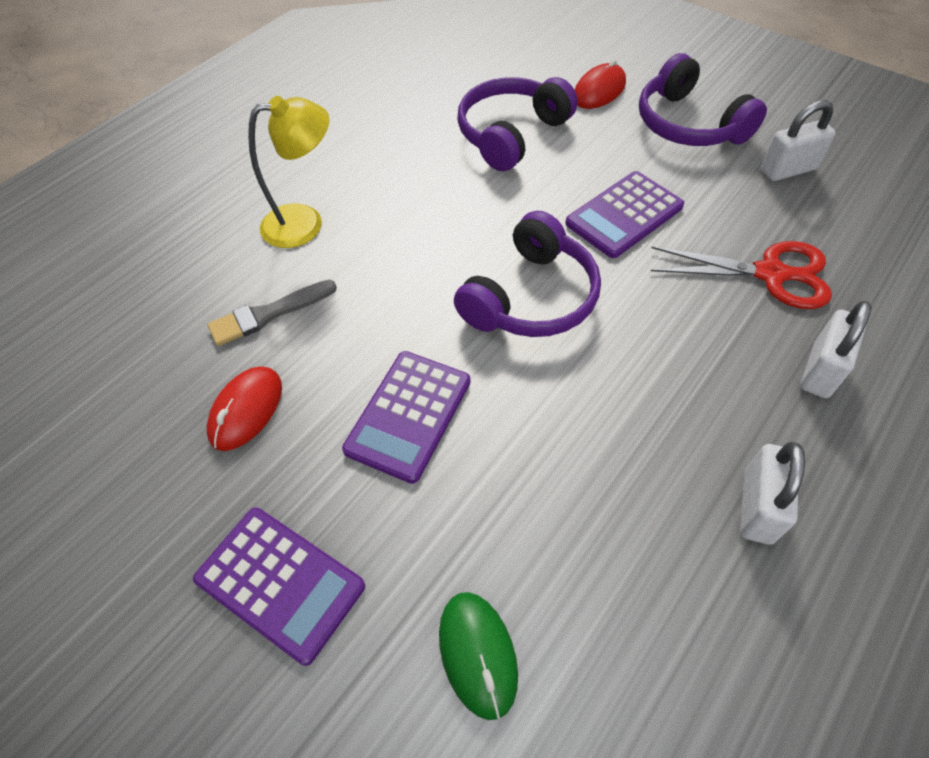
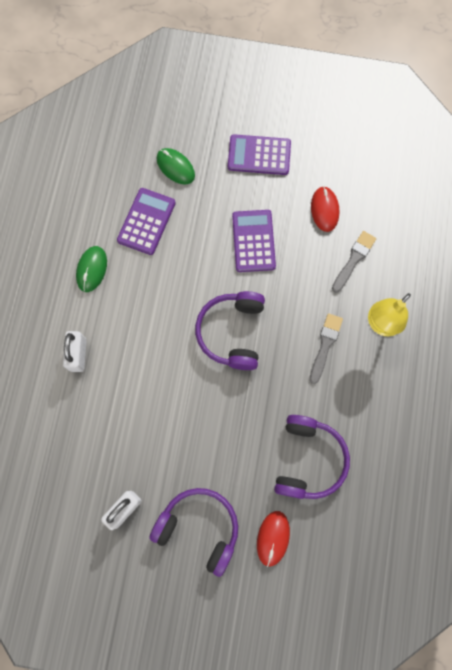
camera: 150 degrees right, 20 degrees up
purple calculator [565,171,684,258] -> purple calculator moved to [117,188,176,255]
red scissors [651,241,832,309] -> none
white padlock [740,442,805,545] -> green mouse [76,246,107,292]
none -> grey brush [310,313,343,384]

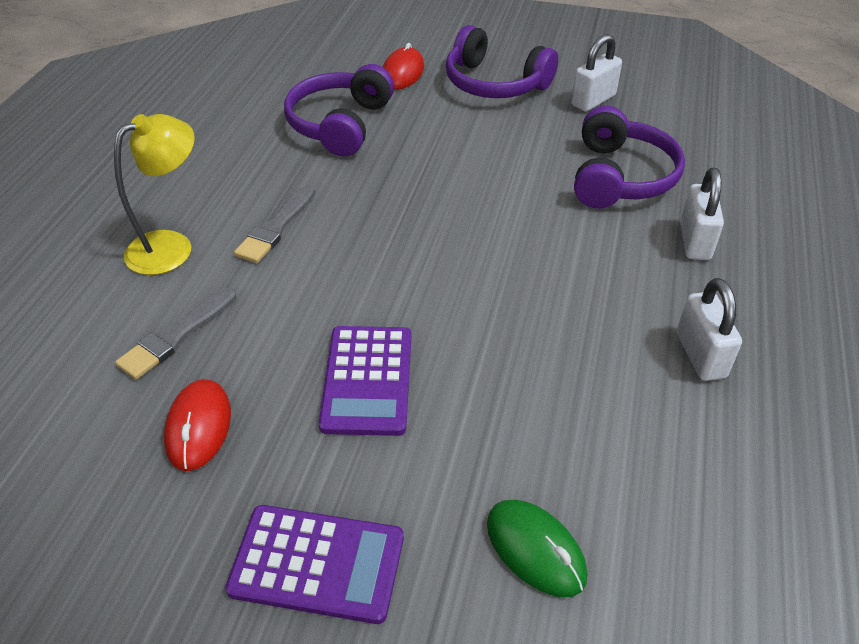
camera: 175 degrees left, 30 degrees down
green mouse [76,246,107,292] -> white padlock [677,278,742,381]
purple calculator [117,188,176,255] -> none
purple headphones [195,291,265,370] -> purple headphones moved to [574,106,685,208]

